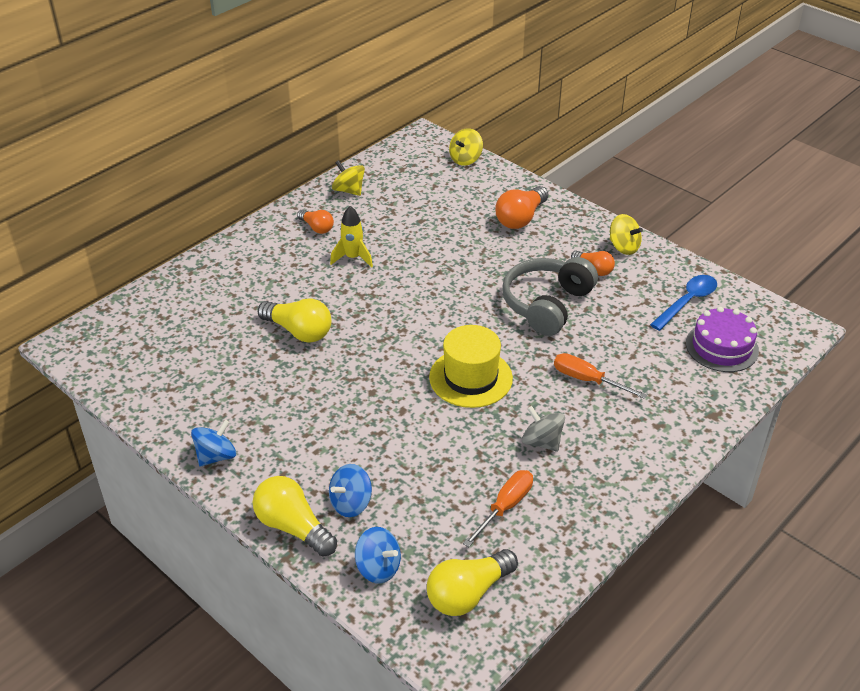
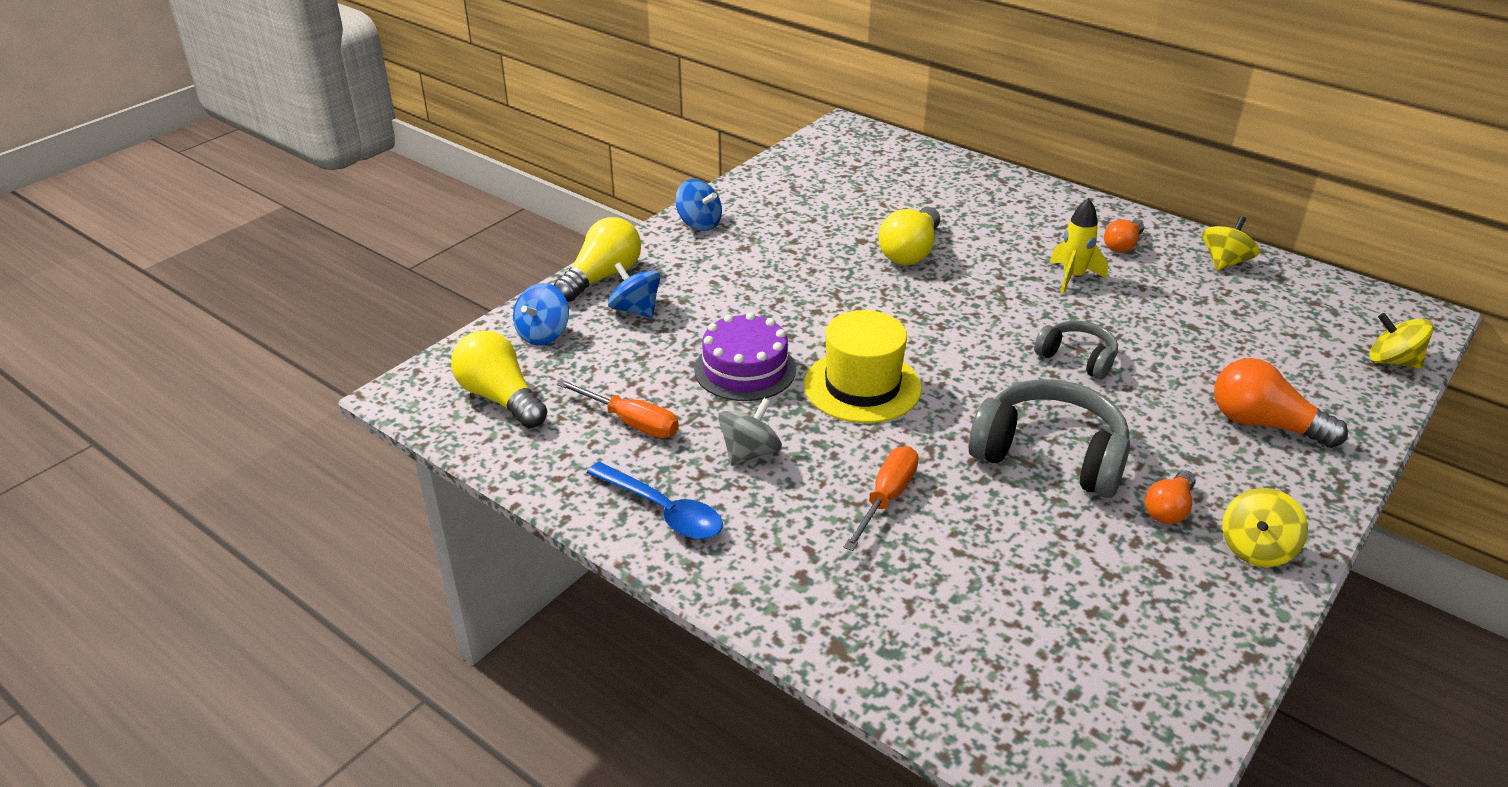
camera: 85 degrees right, 5 degrees down
blue spoon [650,275,717,331] -> blue spoon moved to [587,462,723,539]
purple cake [686,306,759,372] -> purple cake moved to [694,312,796,401]
none -> grey headphones [1034,321,1118,379]

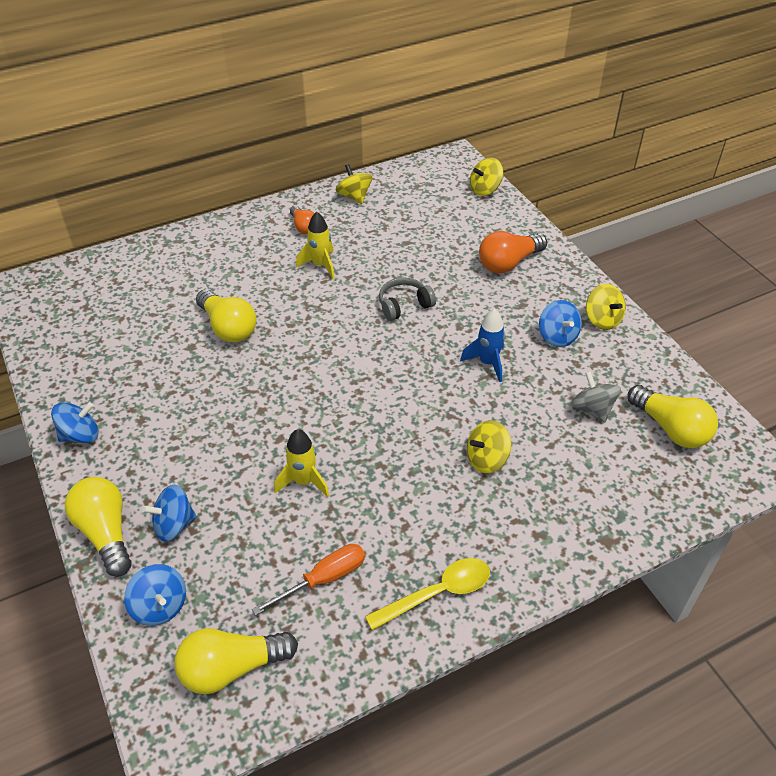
camera: 65 degrees left, 10 degrees up
blue spoon [587,462,723,539] -> yellow spoon [365,558,490,630]
purple cake [694,312,796,401] -> yellow rocket [274,429,329,497]
grey spinning top [718,398,782,466] -> grey spinning top moved to [571,371,621,423]
yellow hat [804,310,922,423] -> none
orange screwdriver [844,446,919,551] -> yellow spinning top [467,420,511,473]
grey headphones [968,379,1130,498] -> blue rocket [460,309,505,382]
orange light bulb [1145,470,1196,524] -> blue spinning top [539,300,582,347]
none -> yellow light bulb [628,385,718,448]

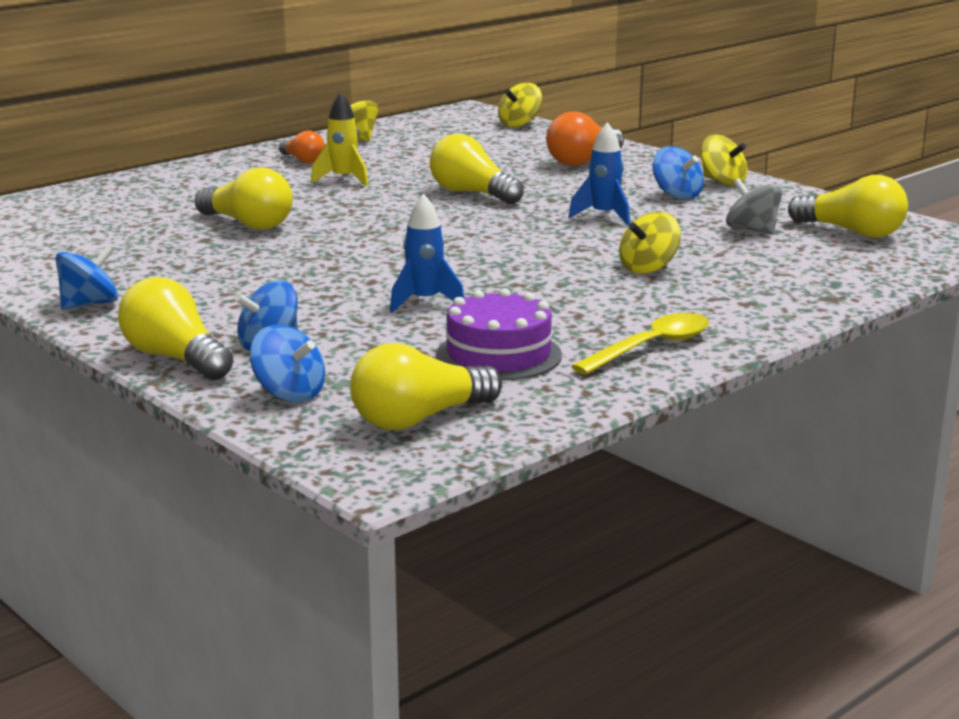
camera: 15 degrees left, 25 degrees down
orange screwdriver [252,544,365,616] -> purple cake [436,288,562,380]
yellow rocket [274,429,329,497] -> blue rocket [390,193,464,313]
grey headphones [379,278,436,321] -> yellow light bulb [430,134,524,204]

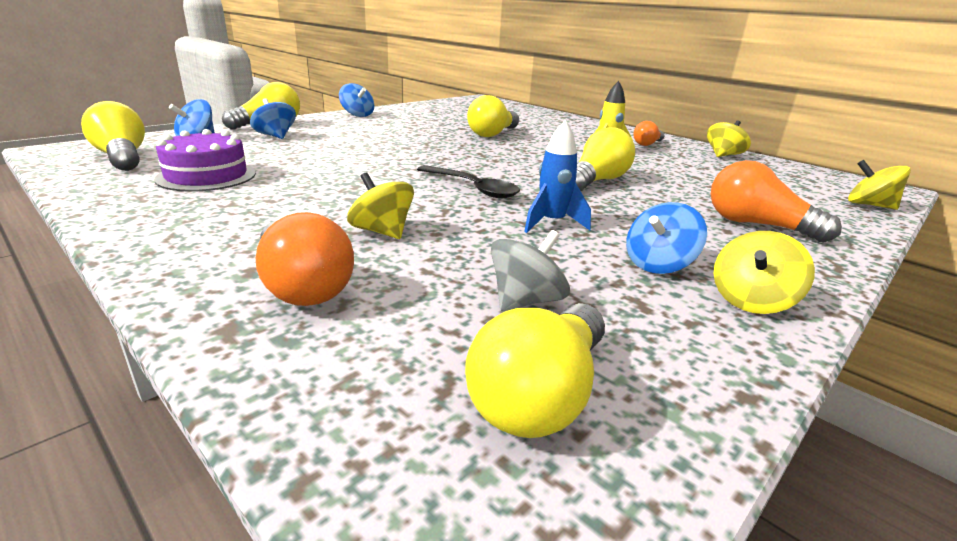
camera: 85 degrees right, 5 degrees up
blue rocket [390,193,464,313] -> none
yellow spoon [571,313,709,375] -> none
none -> orange light bulb [256,212,354,306]
none -> black spoon [417,165,520,198]

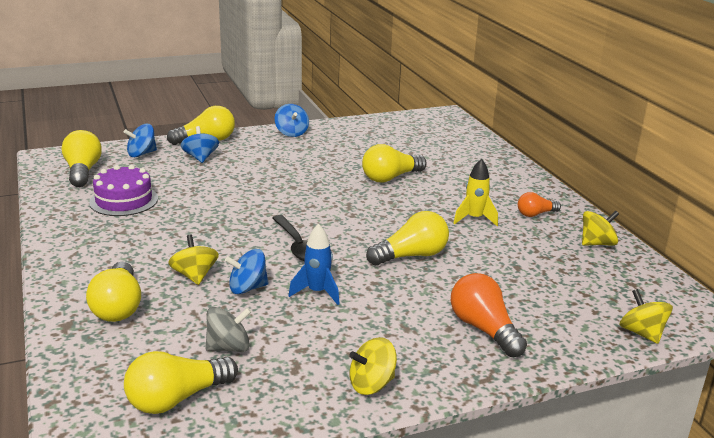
camera: 25 degrees right, 0 degrees up
orange light bulb [256,212,354,306] -> yellow light bulb [86,261,141,322]
blue spinning top [626,202,707,274] -> blue spinning top moved to [225,249,269,294]

